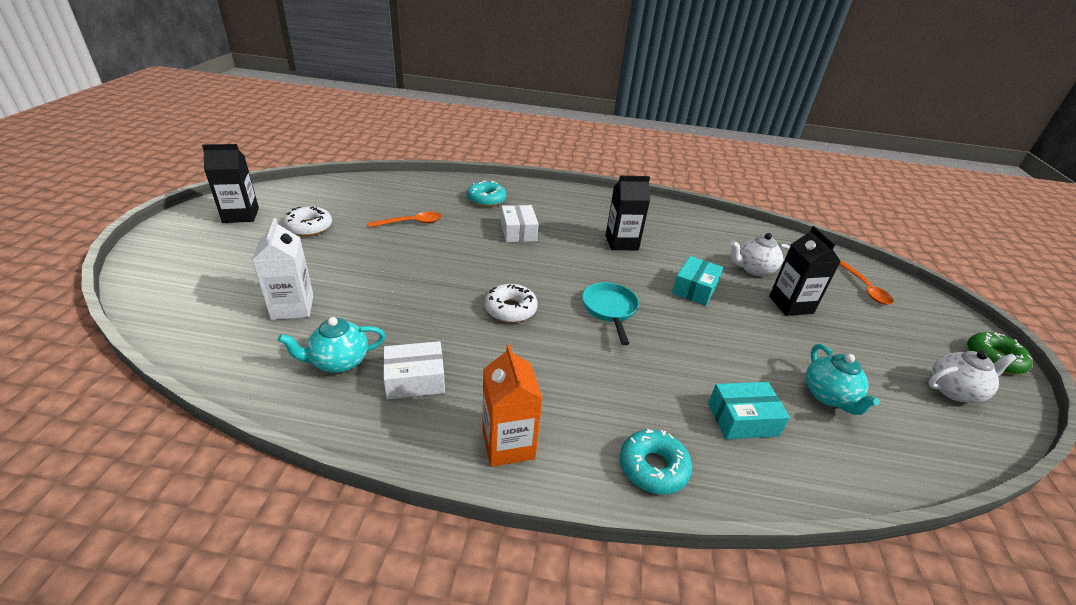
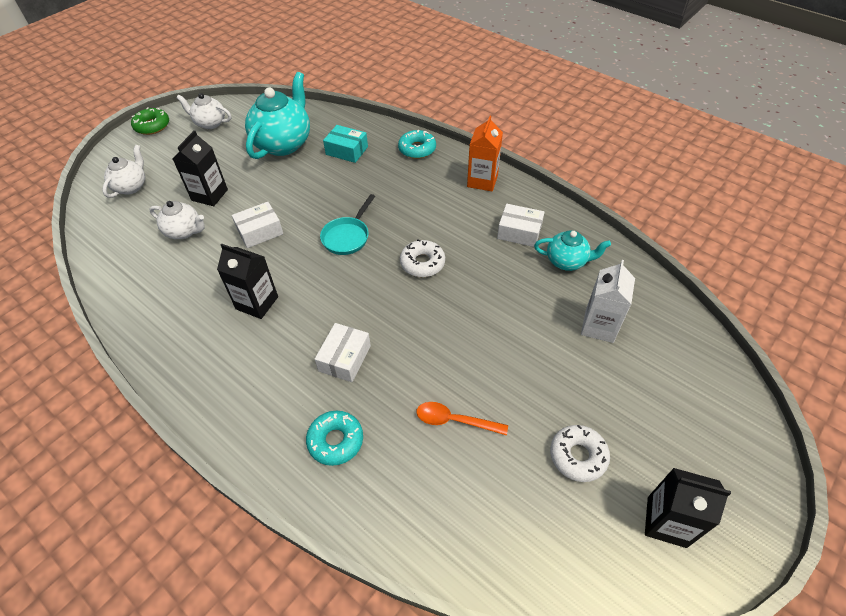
camera: 145 degrees left, 15 degrees up
turquoise box [672,256,723,306] -> white box [232,202,283,248]
turquoise teapot [805,344,880,415] -> turquoise teapot [245,72,310,159], size x1.79
orange spoon [839,261,894,305] -> white teapot [103,145,145,198]

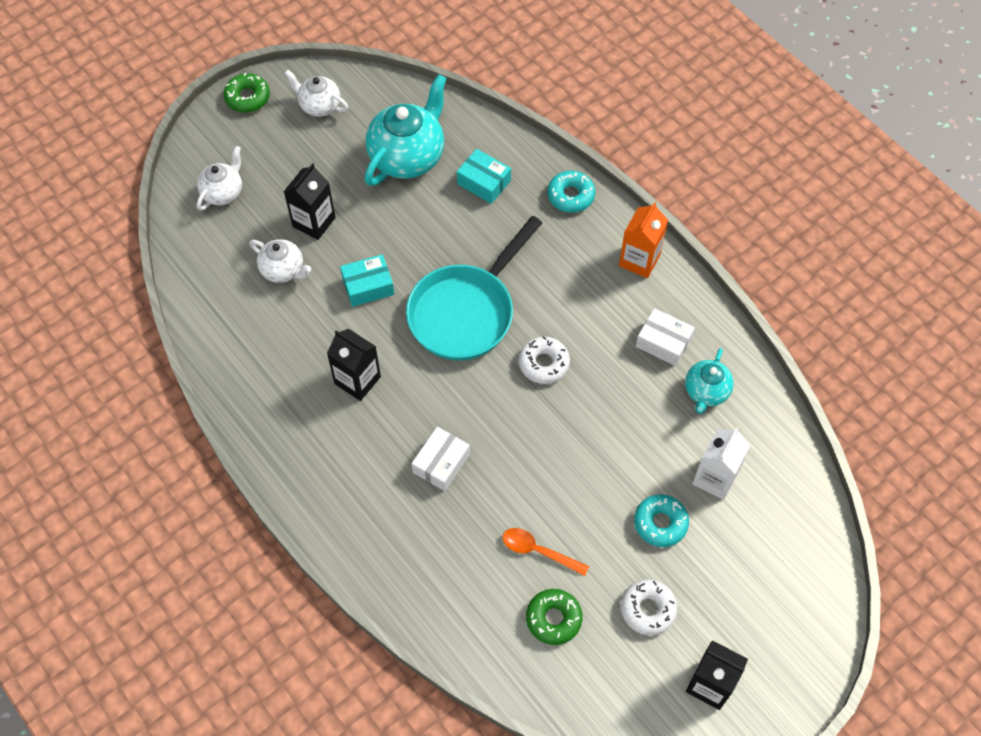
camera: 10 degrees right, 10 degrees up
white box [232,202,283,248] -> turquoise box [340,254,394,307]
turquoise donut [306,410,363,466] -> turquoise donut moved to [634,494,689,547]
turquoise pan [320,194,375,255] -> turquoise pan [406,216,542,361], size x1.92
turquoise teapot [534,230,611,271] -> turquoise teapot turned 90 degrees clockwise [685,348,734,414]
none -> green donut [526,589,582,645]

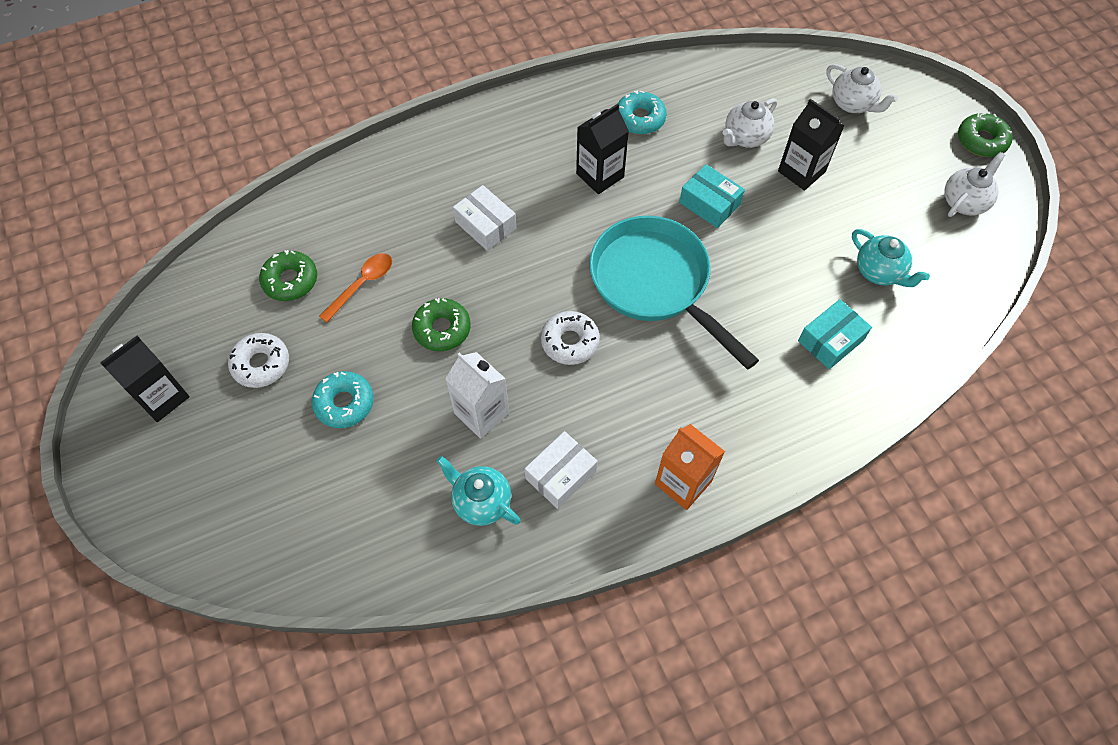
camera: 105 degrees right, 0 degrees up
turquoise box [340,254,394,307] -> turquoise box turned 45 degrees counterclockwise [679,164,745,228]
turquoise teapot [365,74,447,186] -> turquoise teapot [852,229,930,287], size x0.56
turquoise donut [548,171,595,213] -> turquoise donut moved to [618,90,667,134]
white carton [692,428,751,500] -> white carton moved to [445,352,509,439]
none -> green donut [412,298,471,351]

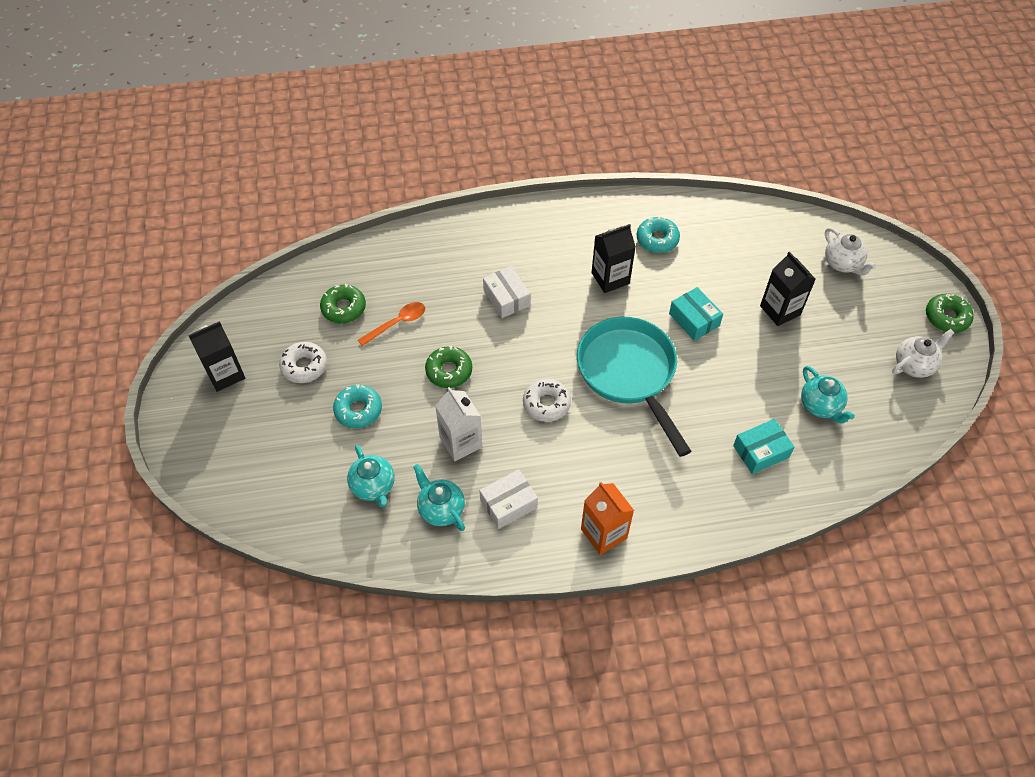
camera: 15 degrees right, 5 degrees down
white teapot [723,98,777,148] -> none
none -> turquoise teapot [347,445,395,507]

